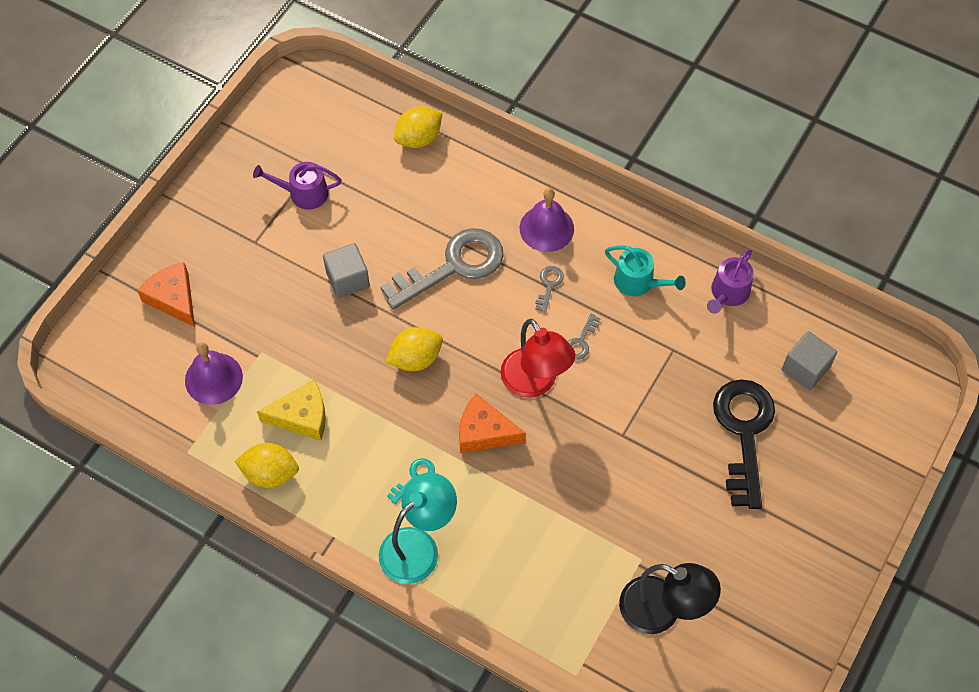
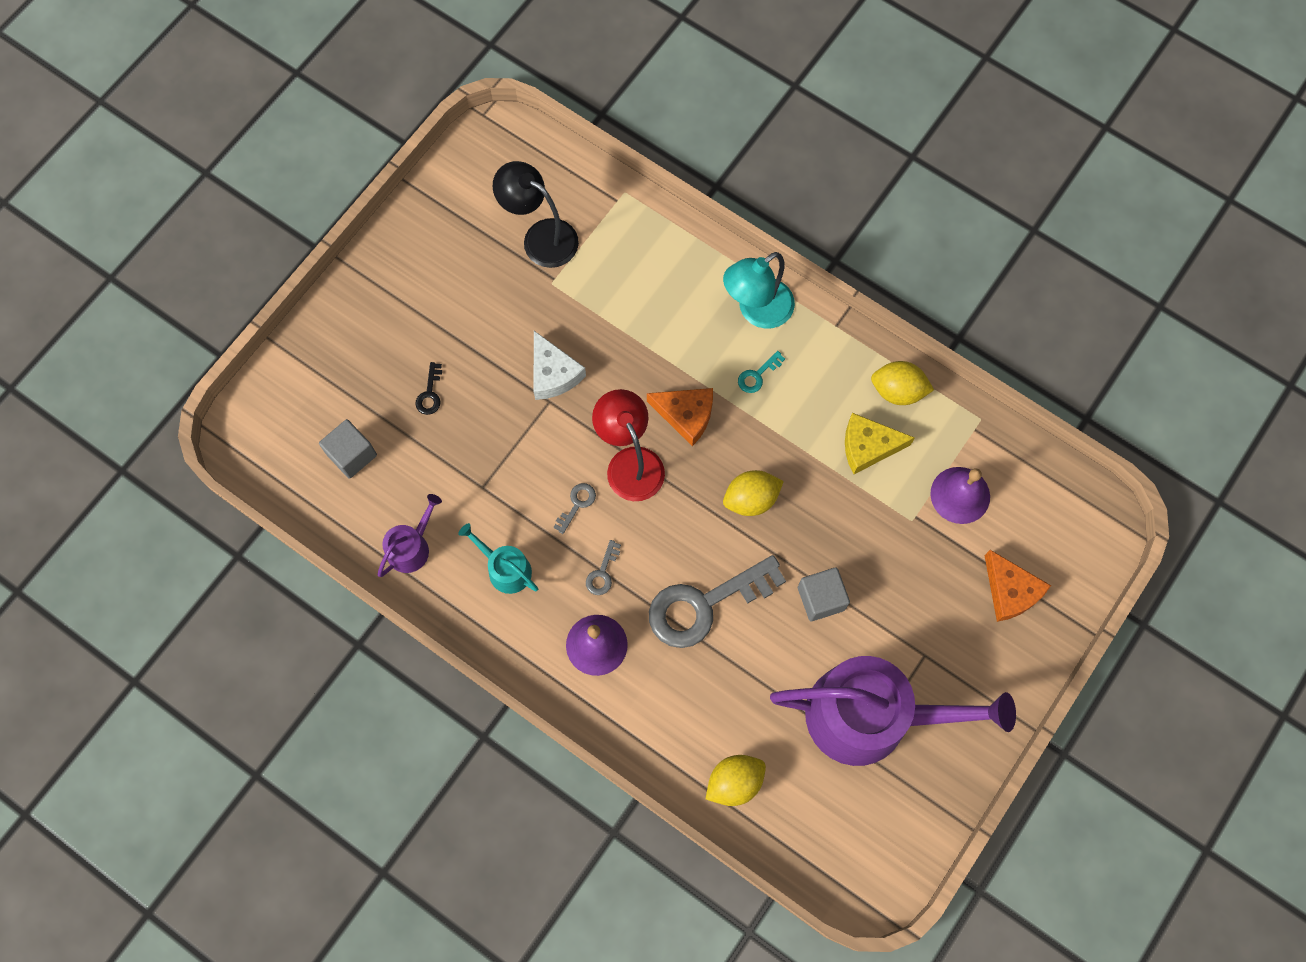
camera: 175 degrees left, 10 degrees up
purple watering can [253,162,342,210] -> purple watering can [770,656,1016,766], size x2.29
black key [713,379,775,509] -> black key [415,362,442,415], size x0.41
none -> white cheese [533,331,586,400]

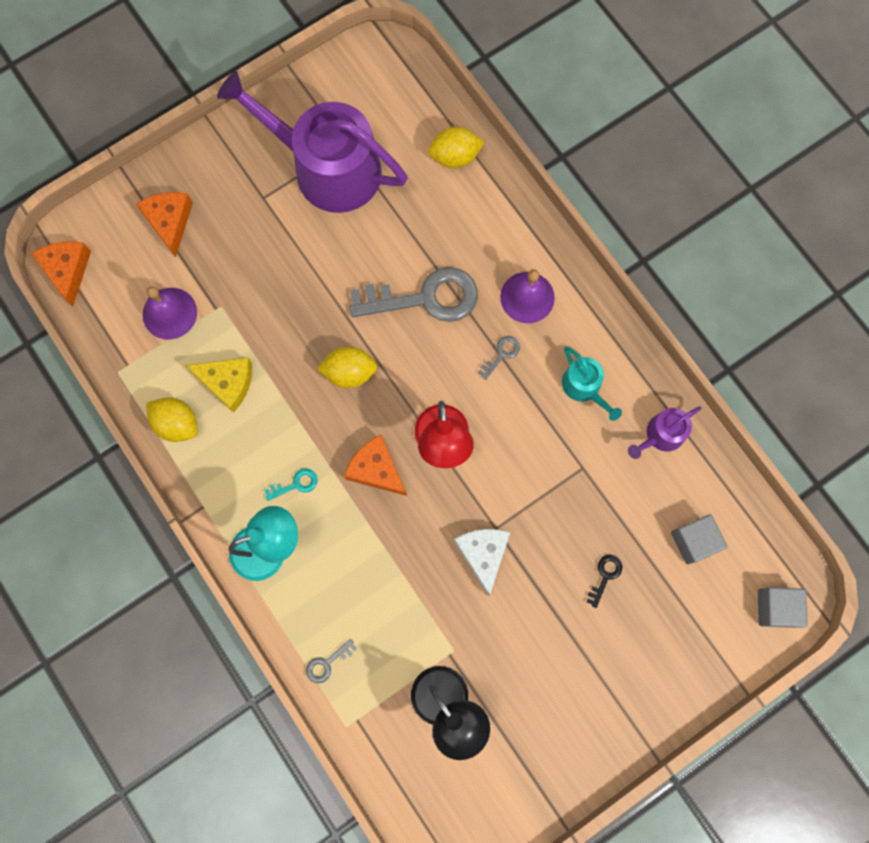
camera: 160 degrees left, 5 degrees up
grey key [553,483,596,534] -> grey key moved to [306,639,357,683]
grey cube [798,567,850,621] -> grey cube moved to [758,587,808,628]
none -> orange cheese [31,241,91,306]

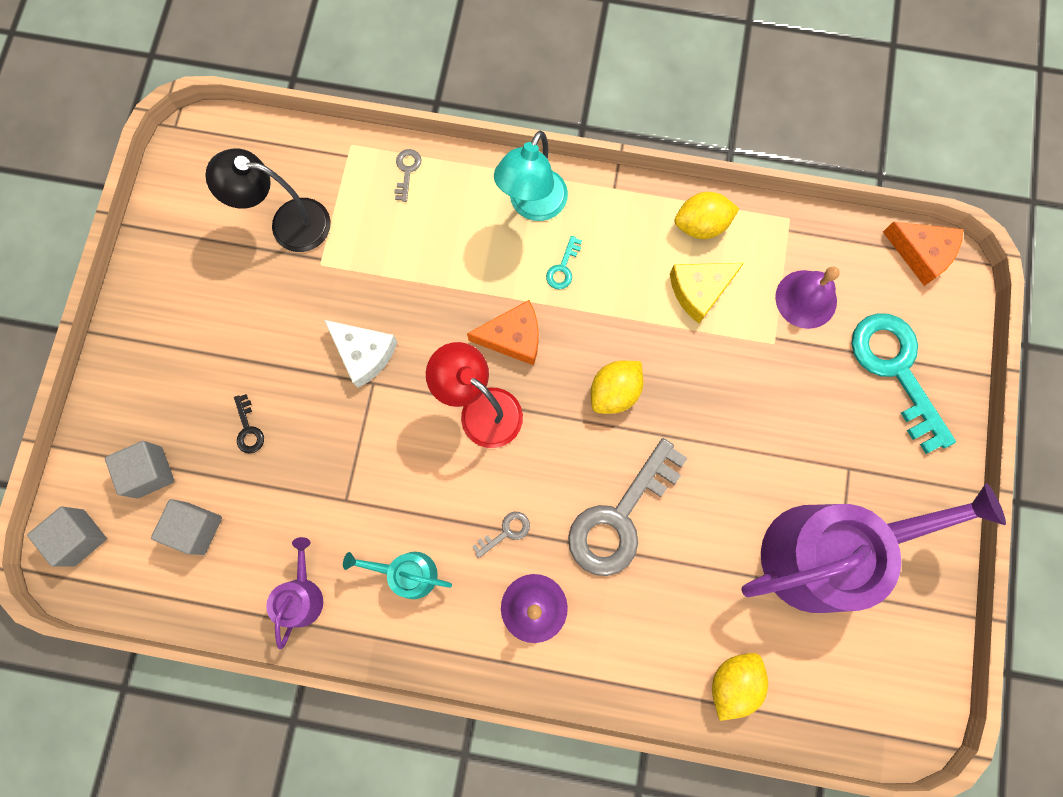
camera: 135 degrees right, 0 degrees up
orange cheese [136,192,193,257] -> turquoise key [851,313,956,454]
grey key [478,336,520,380] -> grey key turned 120 degrees counterclockwise [472,512,530,558]
none -> grey cube [105,441,174,498]

